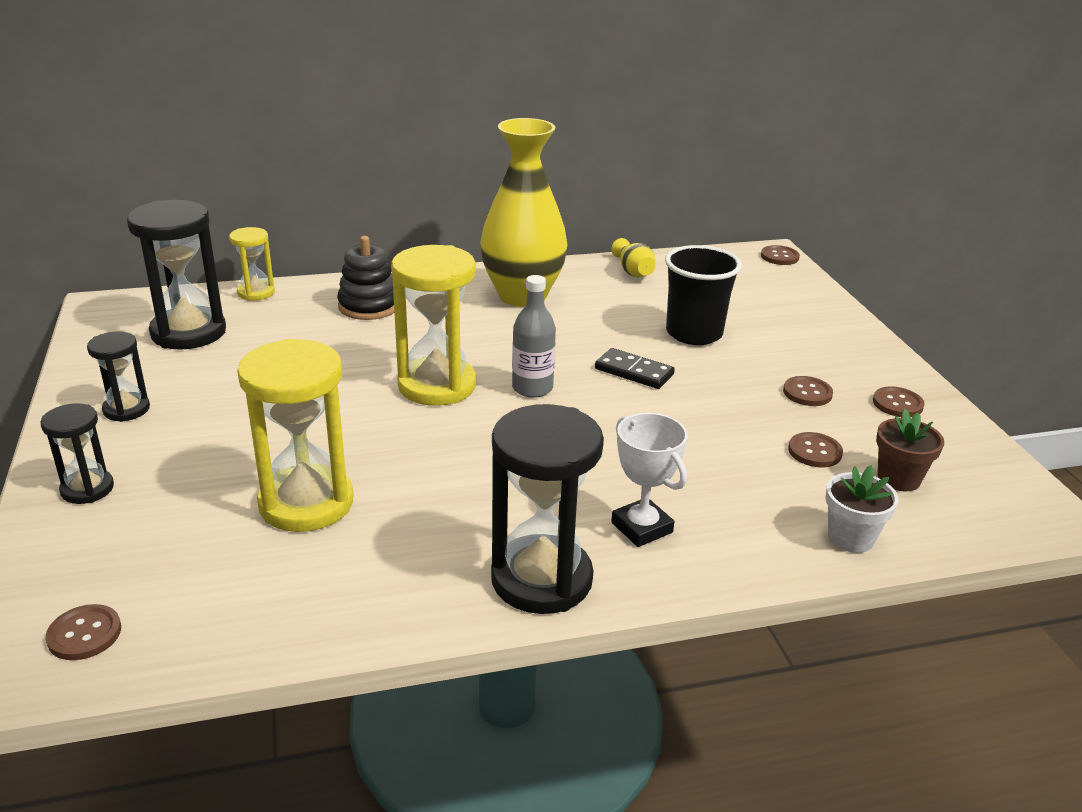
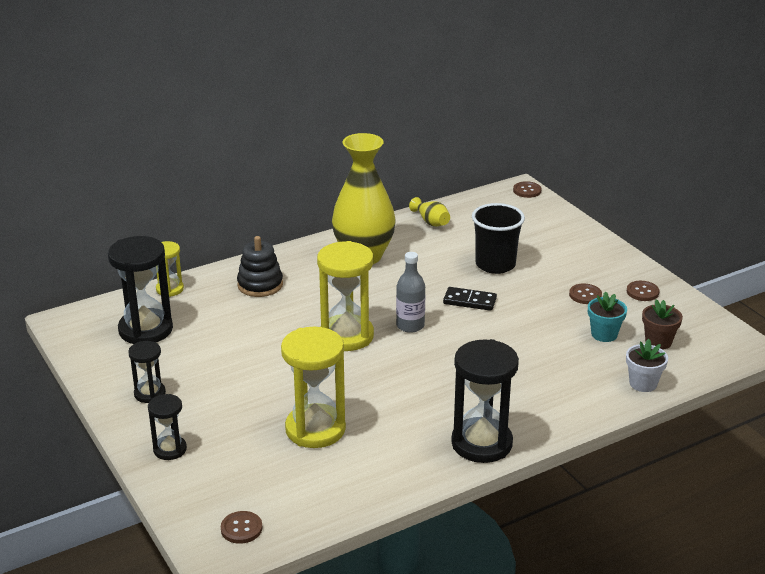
camera: 15 degrees left, 0 degrees up
white trophy [611,413,688,547] -> none
brown button [788,432,843,468] -> turquoise flower pot [588,291,627,342]

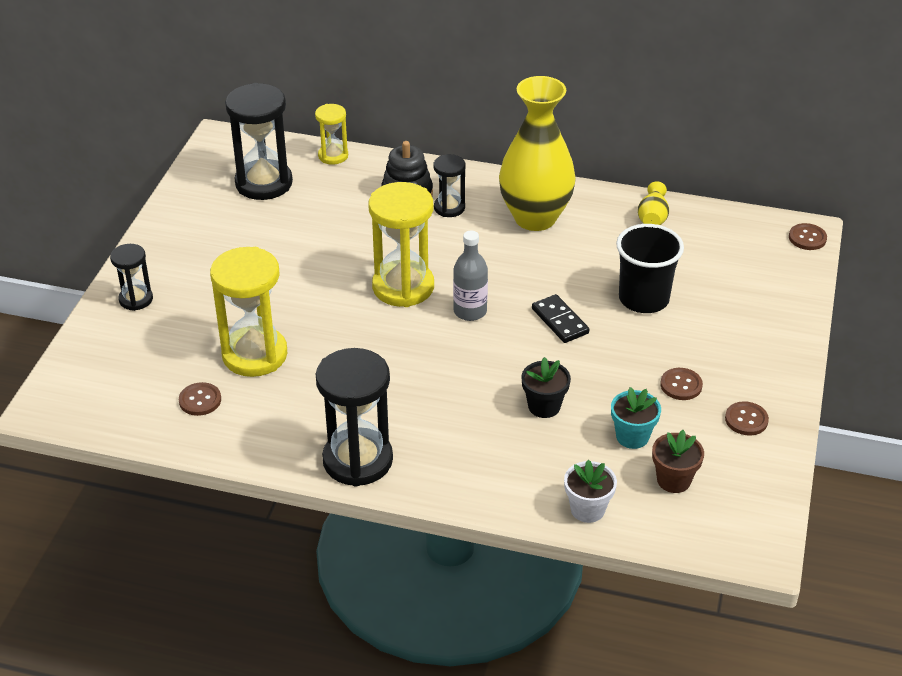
camera: 45 degrees right, 10 degrees up
black hourglass [128,341,166,403] -> black hourglass moved to [433,154,466,217]
brown button [221,511,263,544] -> brown button moved to [179,382,221,416]
none -> black flower pot [521,357,571,418]

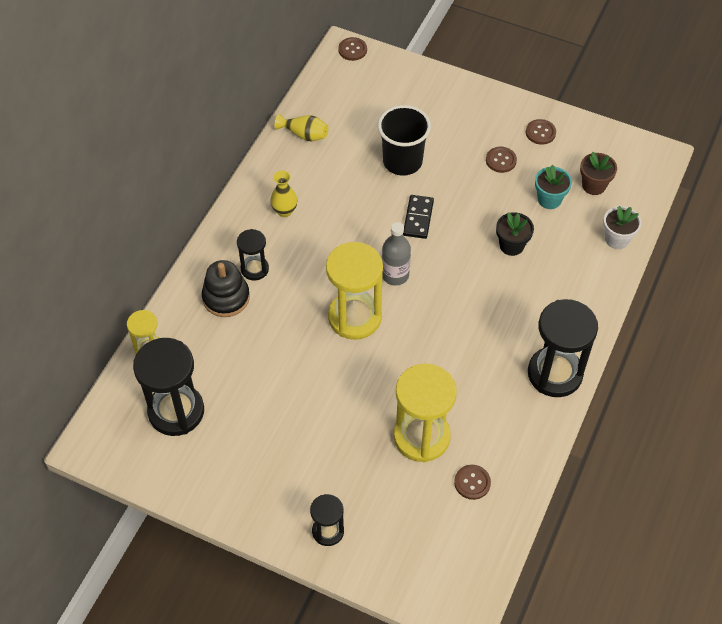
camera: 80 degrees left, 15 degrees up
yellow vase [499,76,576,231] -> yellow vase [270,171,297,217], size x0.42
black domino [532,294,589,343] -> black domino turned 60 degrees counterclockwise [403,195,434,239]

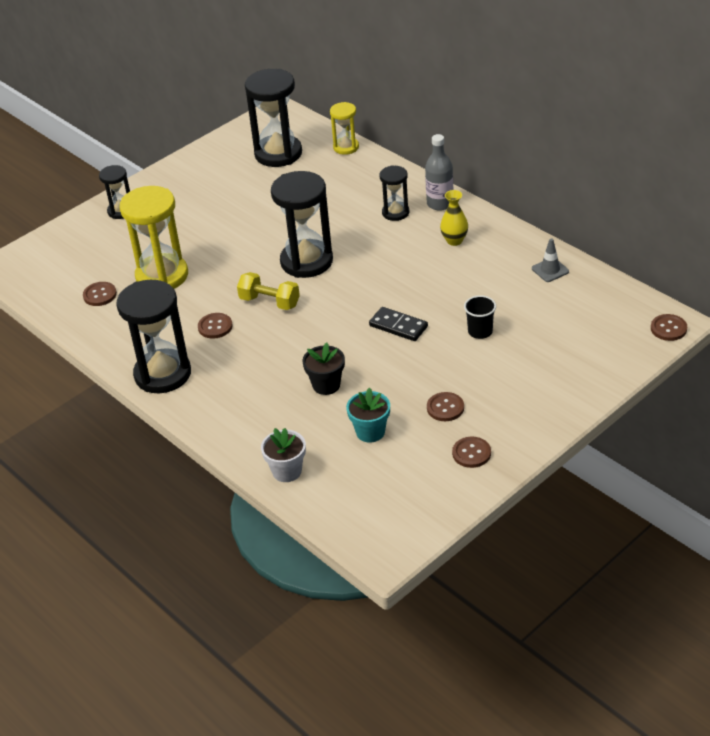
camera: 115 degrees right, 15 degrees down
black stacking toy [202,260,250,317] -> none
yellow vase [275,114,328,141] -> grey traffic cone [532,239,569,282]
yellow hourglass [326,242,383,340] -> black hourglass [271,171,333,278]
black cup [378,105,431,175] -> black cup [464,295,496,339], size x0.54
grey bottle [382,222,411,286] -> grey bottle moved to [425,134,453,211]
brown flower pot [580,152,617,195] -> none
none -> brown button [198,313,233,339]
none -> yellow dumbbell [237,272,300,310]

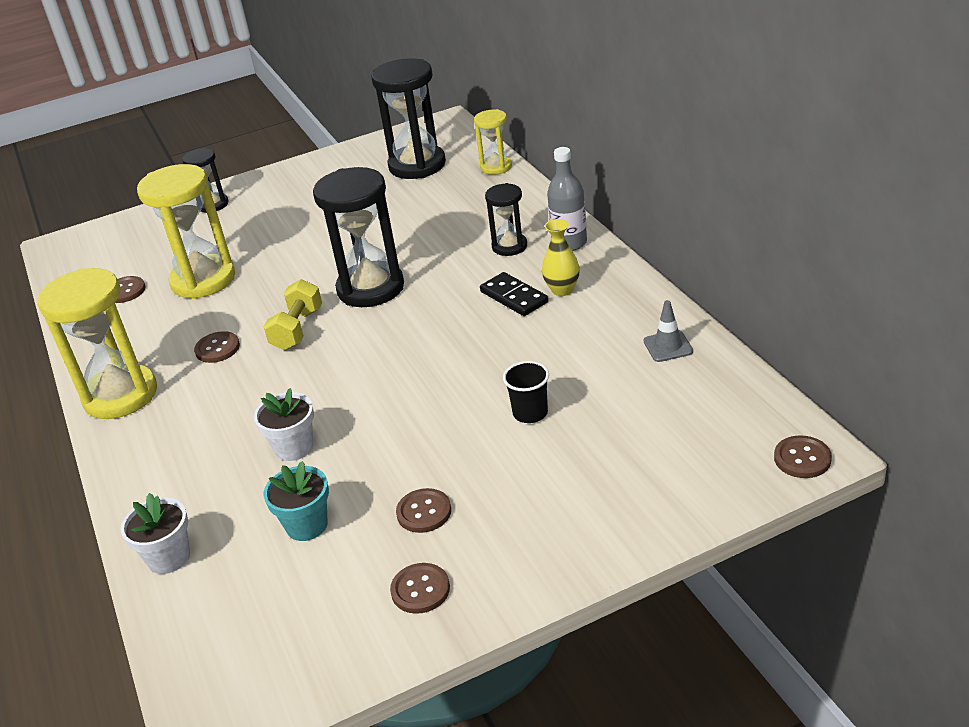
camera: 20 degrees right, 5 degrees down
black hourglass [117,280,191,393] -> yellow hourglass [38,268,157,419]
yellow dumbbell [237,272,300,310] -> yellow dumbbell turned 60 degrees clockwise [263,279,322,351]
black flower pot [302,342,345,395] -> white flower pot [254,388,314,461]
black domino [369,307,428,341] -> black domino moved to [480,272,548,316]

